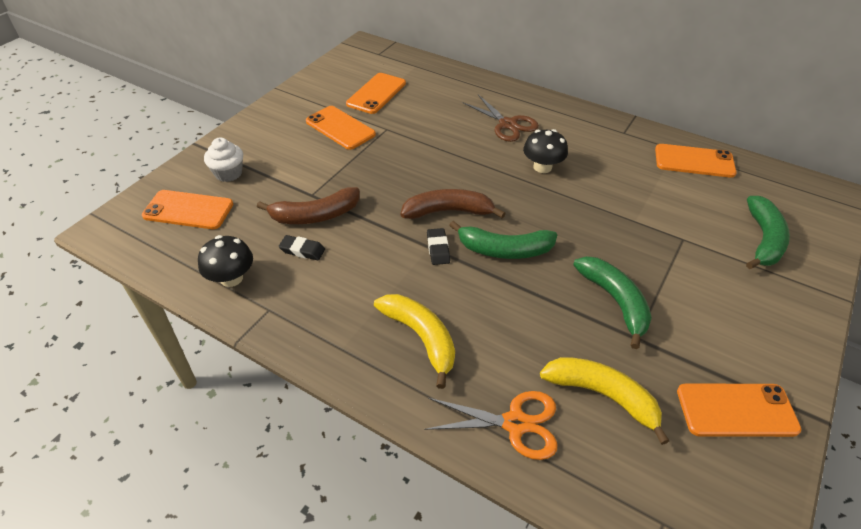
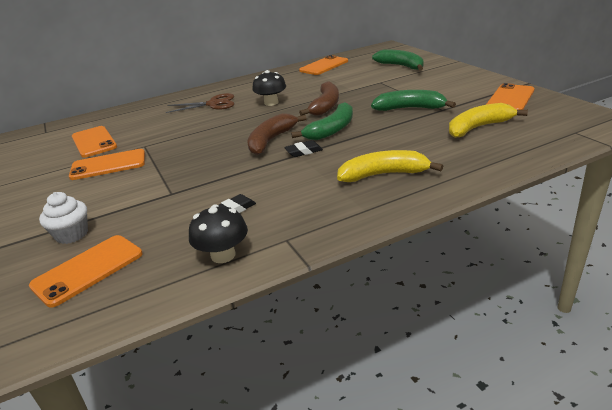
camera: 55 degrees left, 15 degrees down
brown banana [257,187,360,224] -> brown banana moved to [299,82,339,116]
orange scissors [424,391,557,460] -> none
black eraser [427,228,450,265] -> black eraser turned 45 degrees counterclockwise [284,140,323,157]

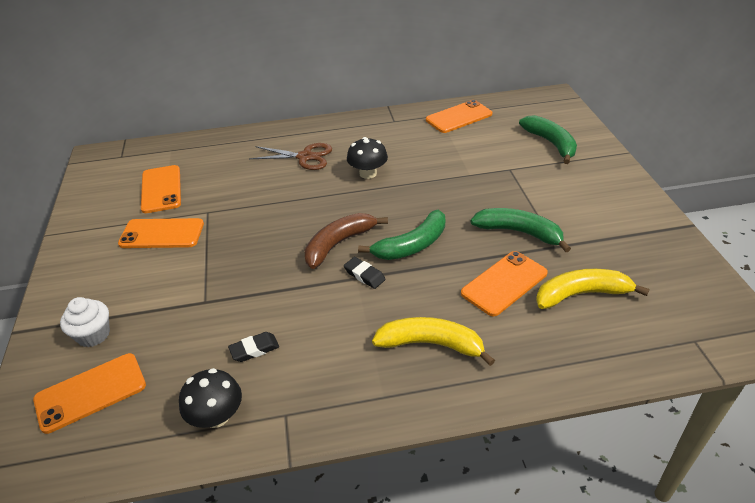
camera: 15 degrees right, 10 degrees up
black eraser [284,140,323,157] -> black eraser turned 45 degrees clockwise [344,257,386,289]
brown banana [299,82,339,116] -> none
orange phone [486,83,534,110] -> orange phone moved to [461,251,548,317]

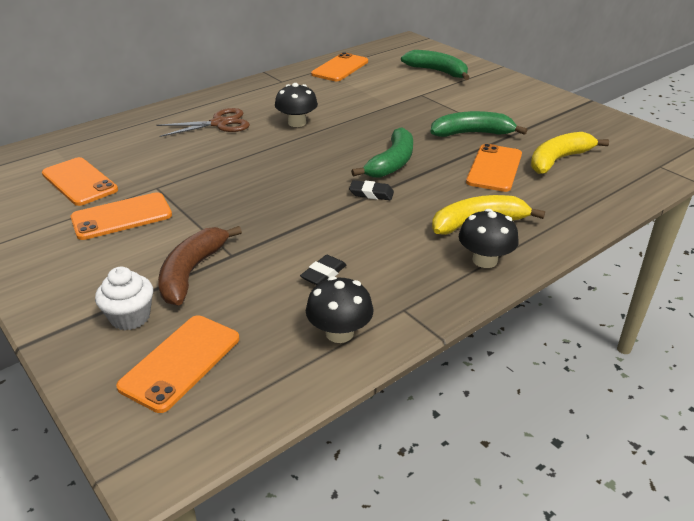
camera: 30 degrees left, 5 degrees down
brown banana [304,213,388,269] -> brown banana moved to [158,226,242,305]
none -> black mushroom [459,209,519,268]

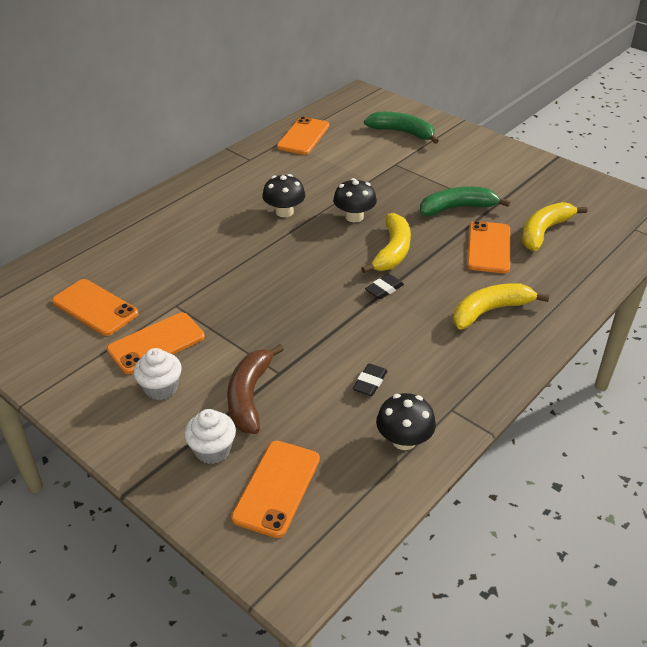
camera: 10 degrees left, 5 degrees up
brown scissors [157,108,250,137] -> none
black eraser [349,180,394,200] -> black eraser turned 45 degrees counterclockwise [365,274,404,299]
green banana [351,127,413,178] -> yellow banana [361,213,411,273]
black mushroom [459,209,519,268] -> black mushroom moved to [333,178,377,222]
none -> white cupcake [134,348,182,400]

